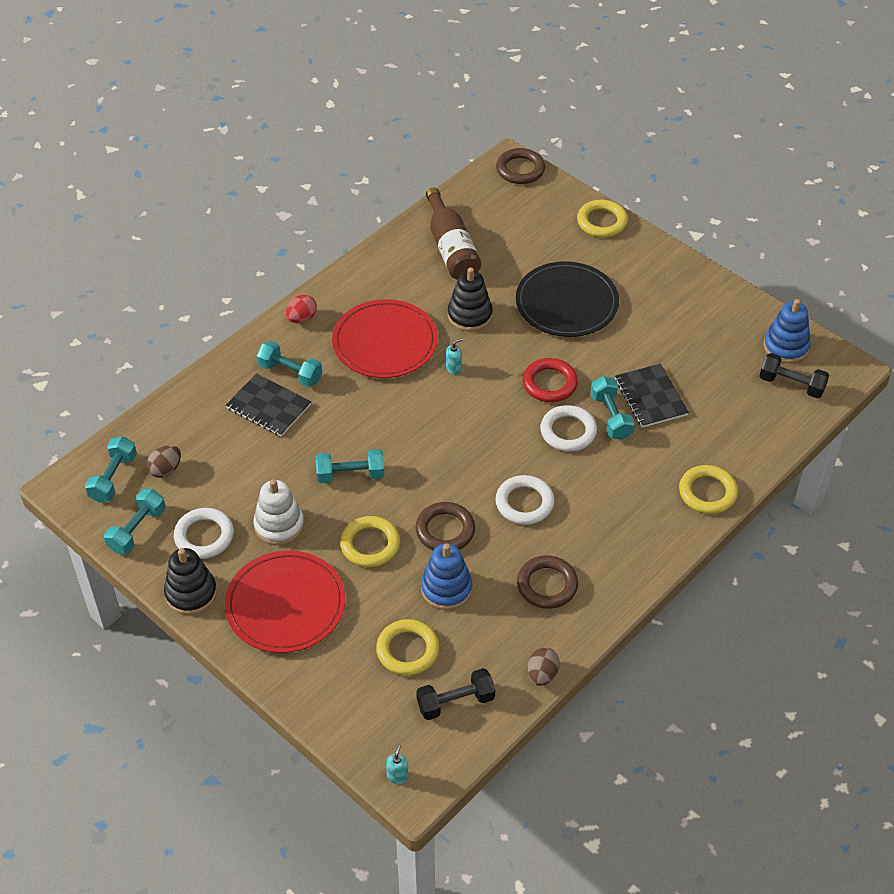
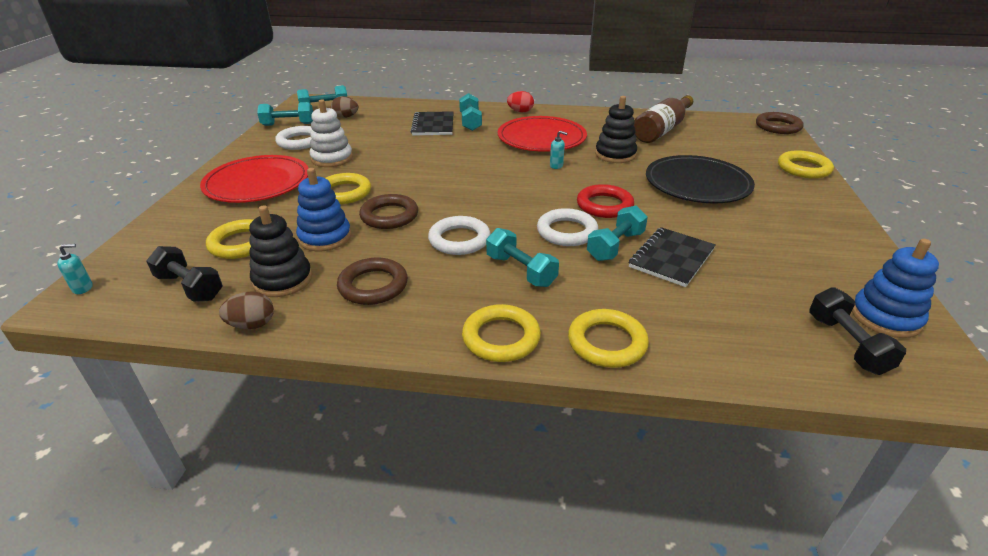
camera: 55 degrees right, 15 degrees down
black stacking toy [164,548,217,615] -> black stacking toy moved to [249,205,312,297]
turquoise dumbbell [316,449,385,483] -> turquoise dumbbell moved to [486,228,559,287]
none -> yellow ring [462,304,541,362]

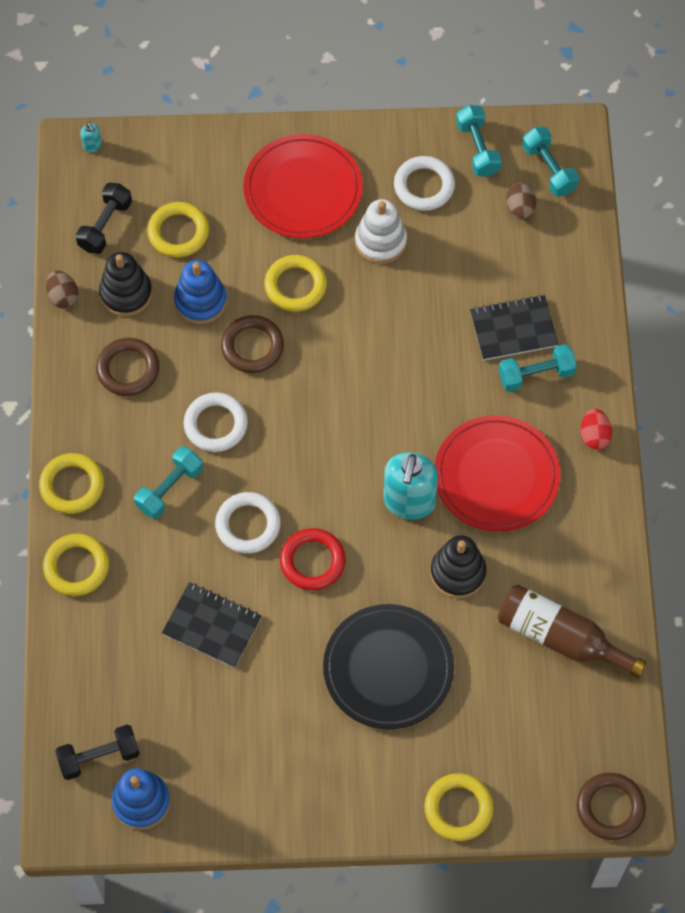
camera: 80 degrees right, 30 degrees up
turquoise soap dispenser [550,131,568,169] -> turquoise soap dispenser [383,452,438,520], size x2.46
turquoise dumbbell [587,206,648,261] -> none

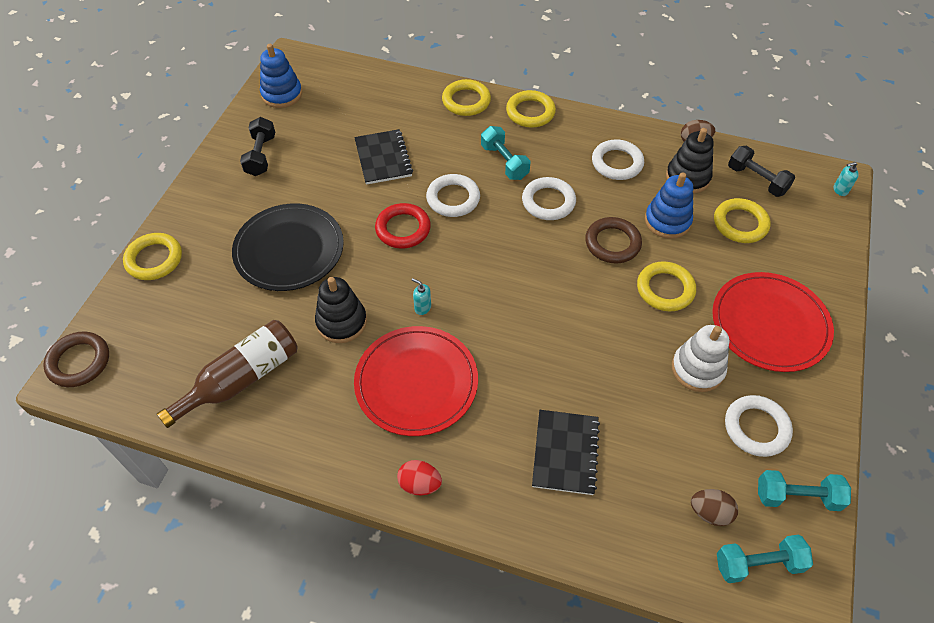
camera: 110 degrees right, 10 degrees down
black dumbbell [55,725,140,780] -> black dumbbell moved to [240,117,275,176]
brown ring [96,338,160,396] -> white ring [592,140,644,180]
black notebook [162,582,262,668] -> black notebook turned 60 degrees counterclockwise [354,129,413,185]
turquoise soap dispenser [383,452,438,520] -> turquoise soap dispenser [411,278,431,315], size x0.41
turquoise dumbbell [499,344,577,392] -> none

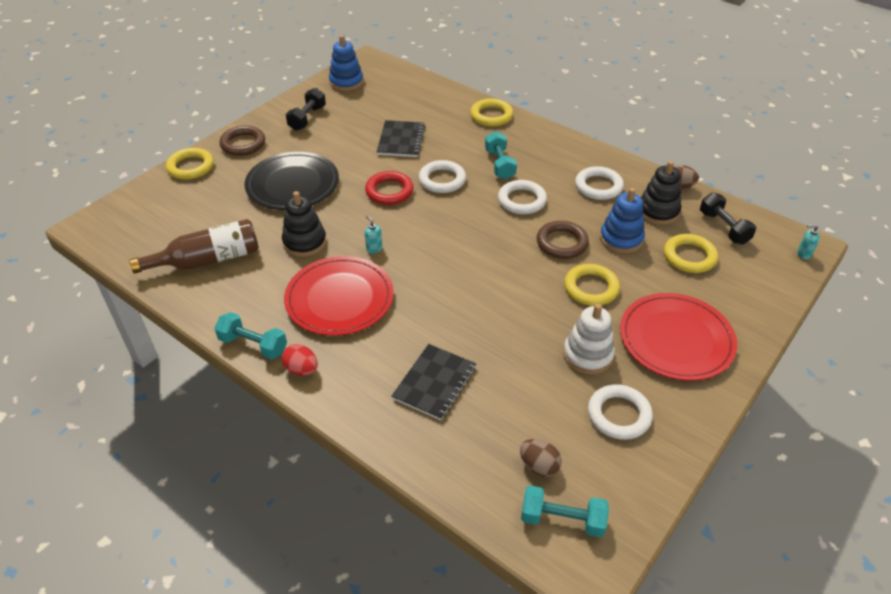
camera: 20 degrees right, 10 degrees down
brown ring [43,331,109,387] -> brown ring moved to [219,126,265,156]
yellow ring [506,90,556,128] -> none
turquoise dumbbell [758,470,851,511] -> turquoise dumbbell moved to [214,312,287,360]

